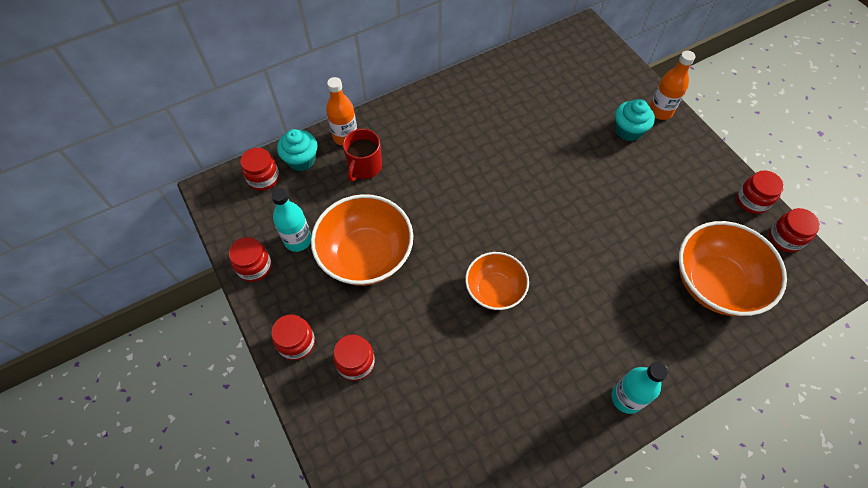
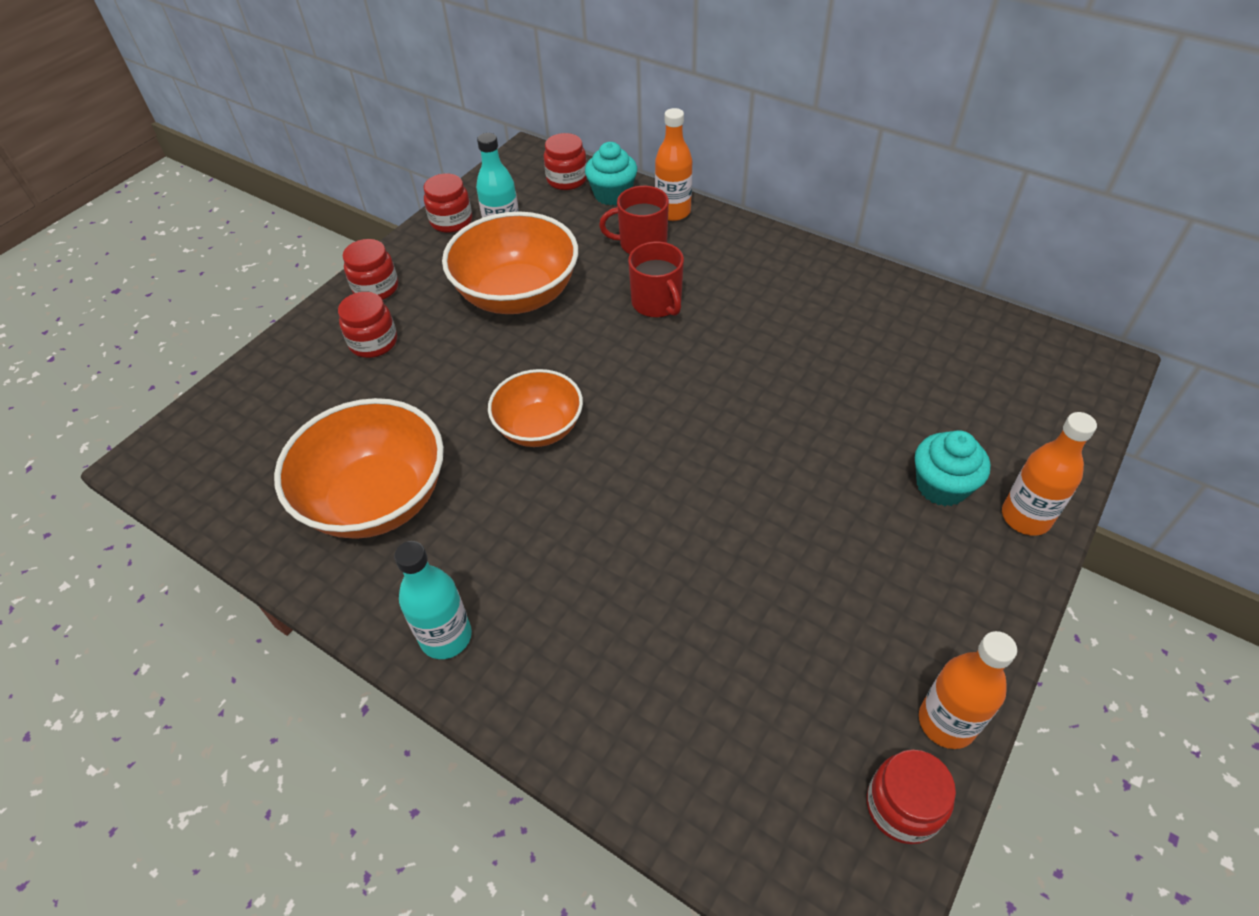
camera: 65 degrees right, 10 degrees down
orange bowl [679,221,787,316] -> orange bowl moved to [274,398,444,539]
red jar [736,170,784,214] -> orange bottle [919,631,1017,749]
none -> red mug [628,241,684,318]

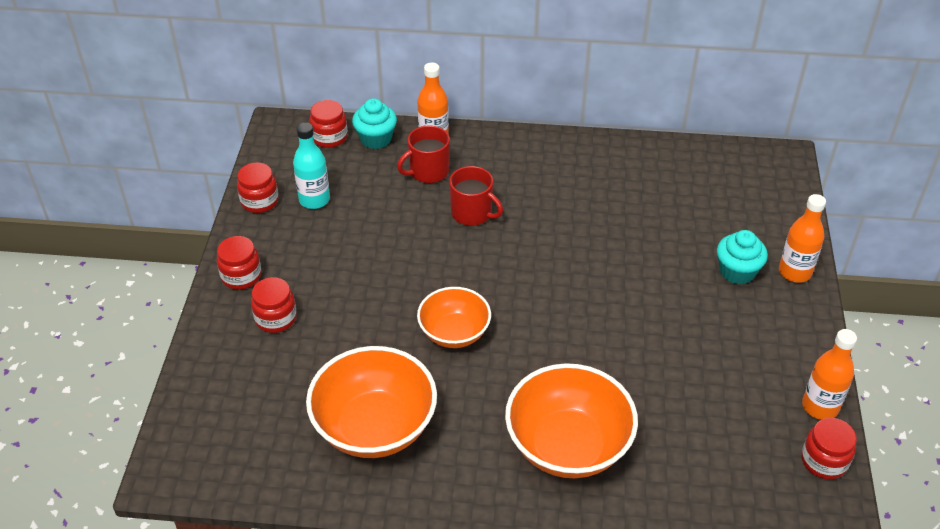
camera: 30 degrees left, 5 degrees down
turquoise bottle [394,541,472,659] -> none
orange bowl [442,212,578,314] -> orange bowl moved to [505,363,638,478]

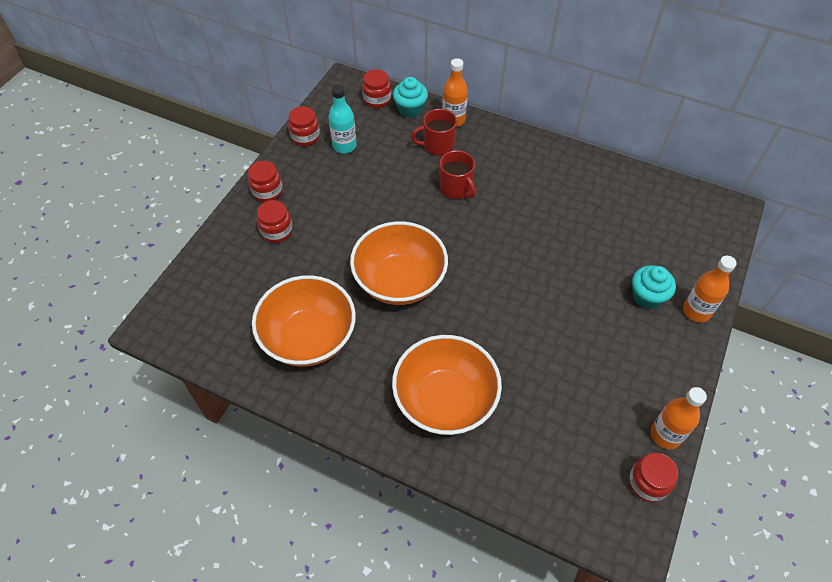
camera: 20 degrees right, 10 degrees up
orange bowl [417,287,491,348] -> orange bowl [350,221,448,305], size x1.62

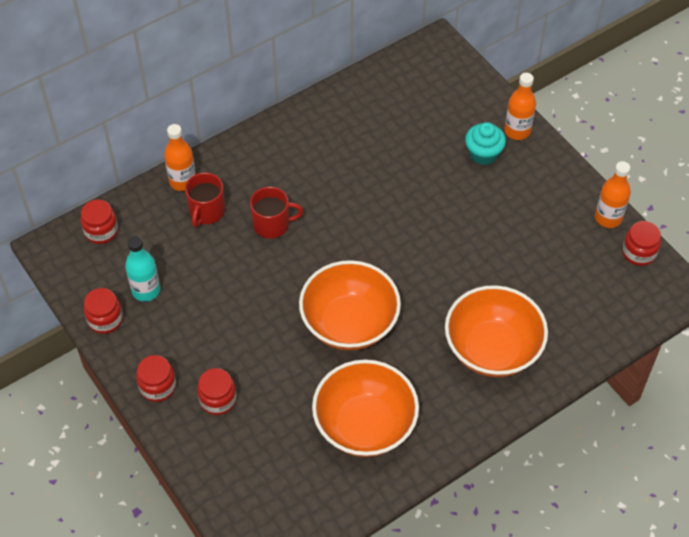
camera: 60 degrees left, 0 degrees up
turquoise cupcake [393,77,428,118] -> none

